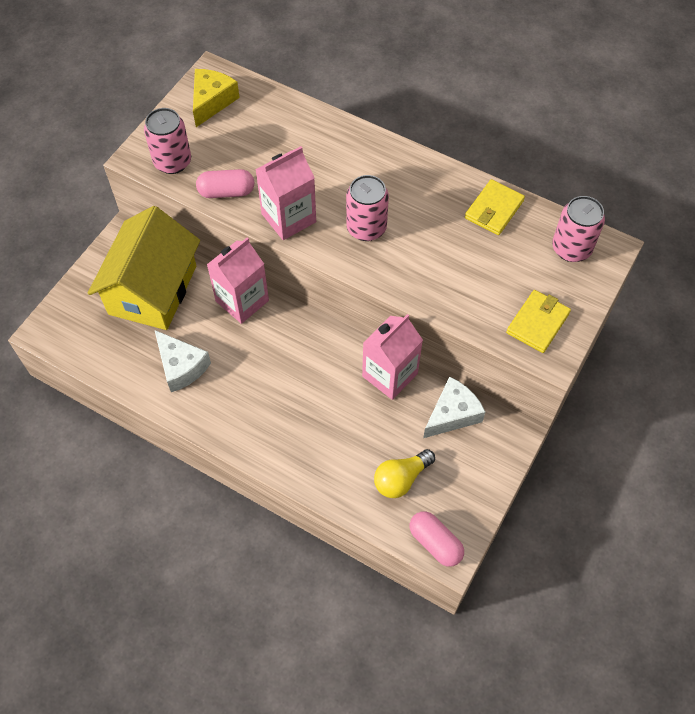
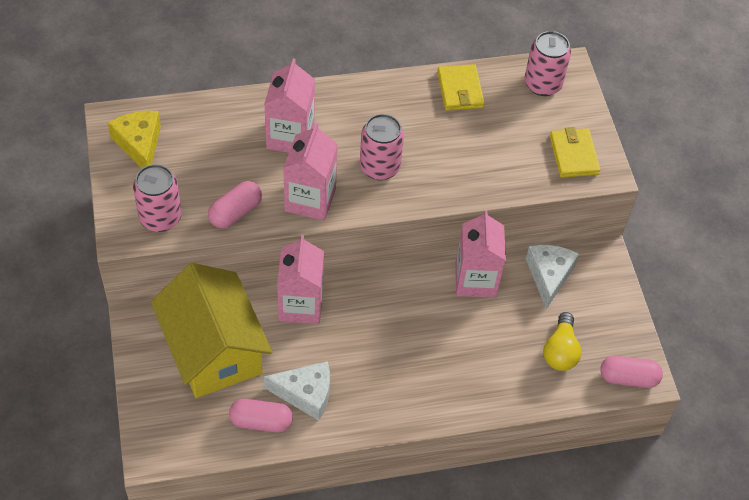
camera: 45 degrees left, 5 degrees down
none -> pink capsule [229,399,293,432]
none -> pink carton [264,58,315,153]

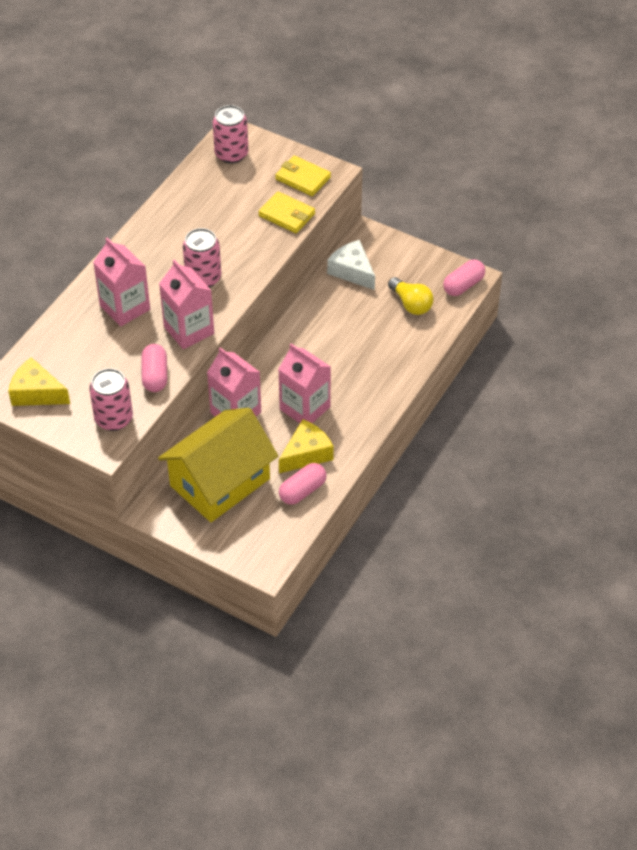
camera: 45 degrees left, 5 degrees down
yellow house [151,263,272,398] -> yellow house turned 60 degrees counterclockwise [158,408,278,522]
white cheese [264,361,330,421] -> yellow cheese [279,419,334,473]
yellow wallet [437,64,484,111] -> yellow wallet moved to [258,191,315,233]
pink carton [455,210,506,298] -> pink carton moved to [278,343,331,423]

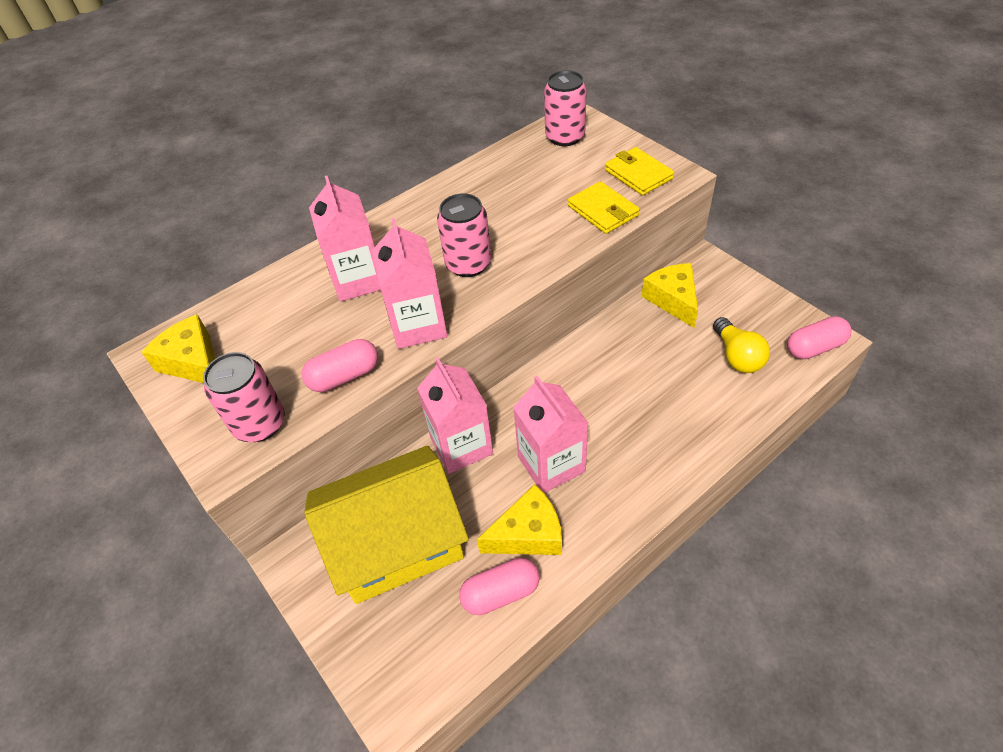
camera: 25 degrees right, 0 degrees up
pink capsule [141,344,167,392] -> pink capsule turned 45 degrees clockwise [302,339,378,392]
white cheese [327,240,375,290] -> yellow cheese [641,263,698,328]

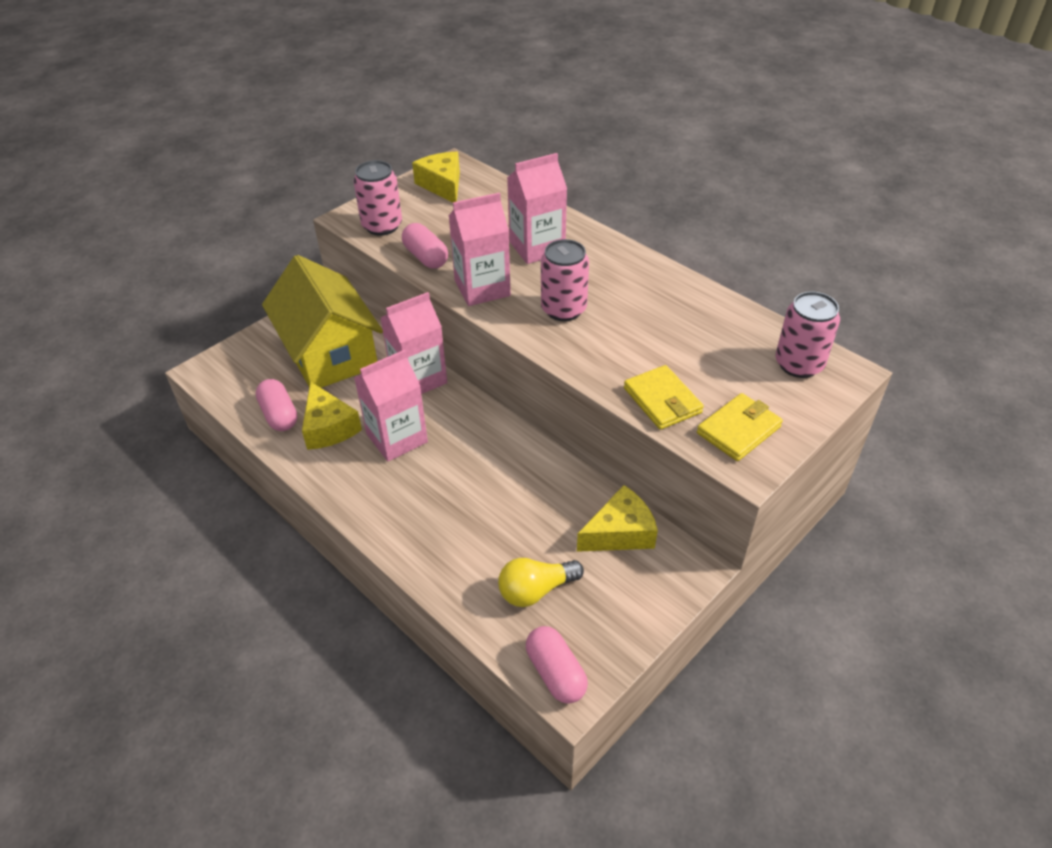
camera: 80 degrees right, 5 degrees down
yellow cheese [141,314,215,383] -> yellow cheese turned 60 degrees counterclockwise [412,152,460,203]
yellow wallet [568,181,640,234] -> yellow wallet turned 75 degrees counterclockwise [624,365,704,430]

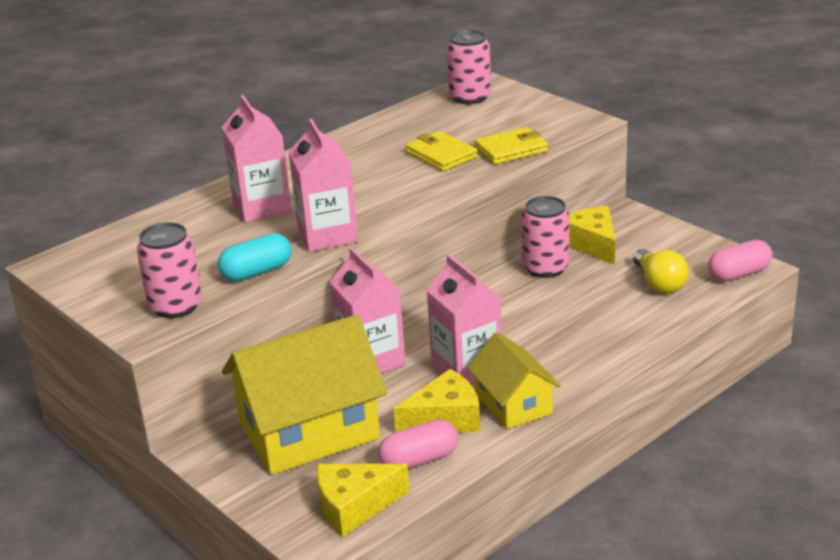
camera: 85 degrees left, 15 degrees down
pink capsule [402,223,448,269] -> turquoise capsule [218,233,291,281]
yellow cheese [412,152,460,203] -> yellow cheese moved to [317,464,409,537]
pink can [541,239,589,321] -> pink can moved to [522,196,570,278]
yellow wallet [697,393,783,461] -> yellow wallet moved to [405,131,478,171]
none -> yellow house [468,332,561,429]

